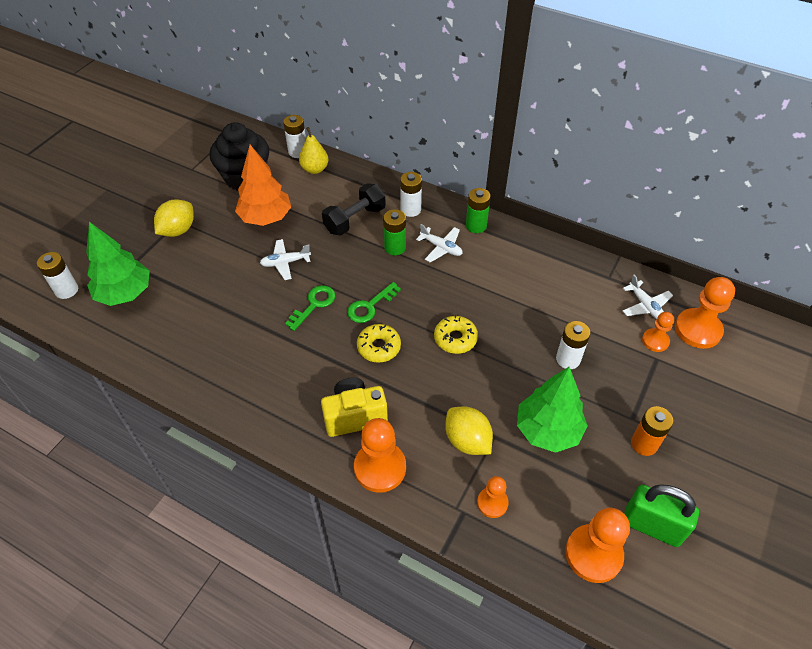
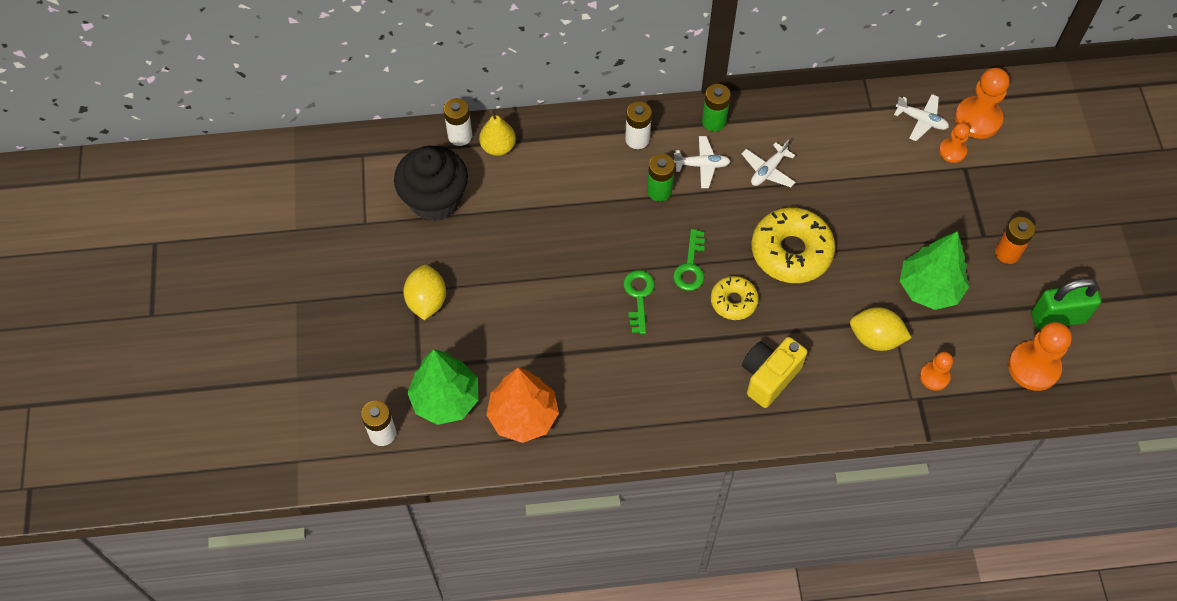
camera: 35 degrees left, 10 degrees up
orange tree [235,145,291,226] -> orange tree moved to [486,368,559,443]
white plane [260,239,311,280] -> white plane moved to [742,140,796,187]
black dumbbell [322,183,386,235] -> none
orange pawn [354,418,406,493] -> none
yellow donut [434,315,478,354] -> yellow donut [752,207,835,283], size x1.77
white battery [556,321,590,369] -> none

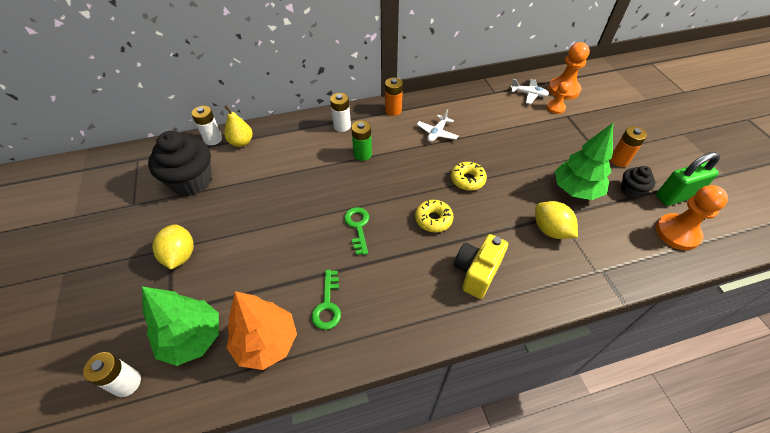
camera: 10 degrees left, 10 degrees down
white plane [673,136,731,188] -> none
green key [673,229,705,291] -> green key moved to [311,270,341,330]
green battery [702,84,731,131] -> orange battery [385,77,403,116]
yellow donut [752,207,835,283] -> yellow donut [451,162,487,191], size x0.56
yellow lemon [850,307,912,351] -> yellow lemon turned 45 degrees clockwise [535,201,578,239]
orange pawn [920,352,953,391] -> none
none -> black cupcake [621,166,655,198]

